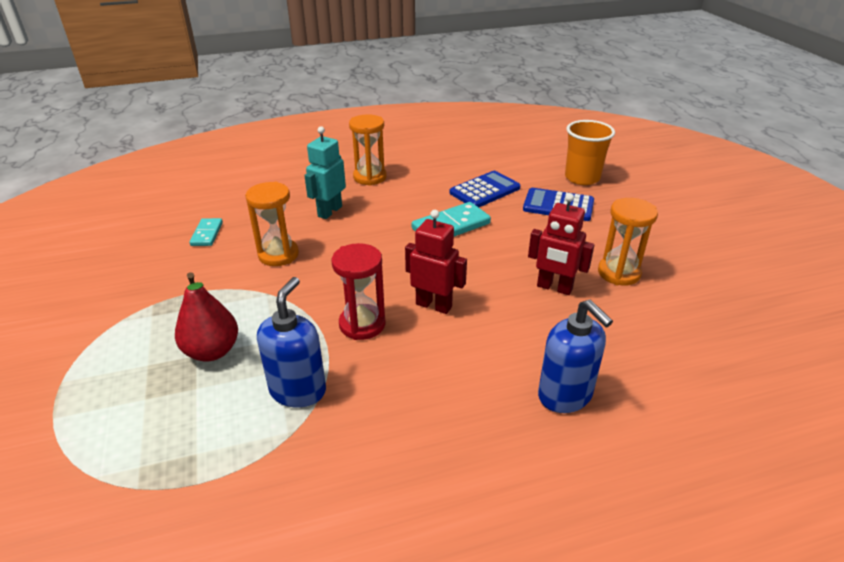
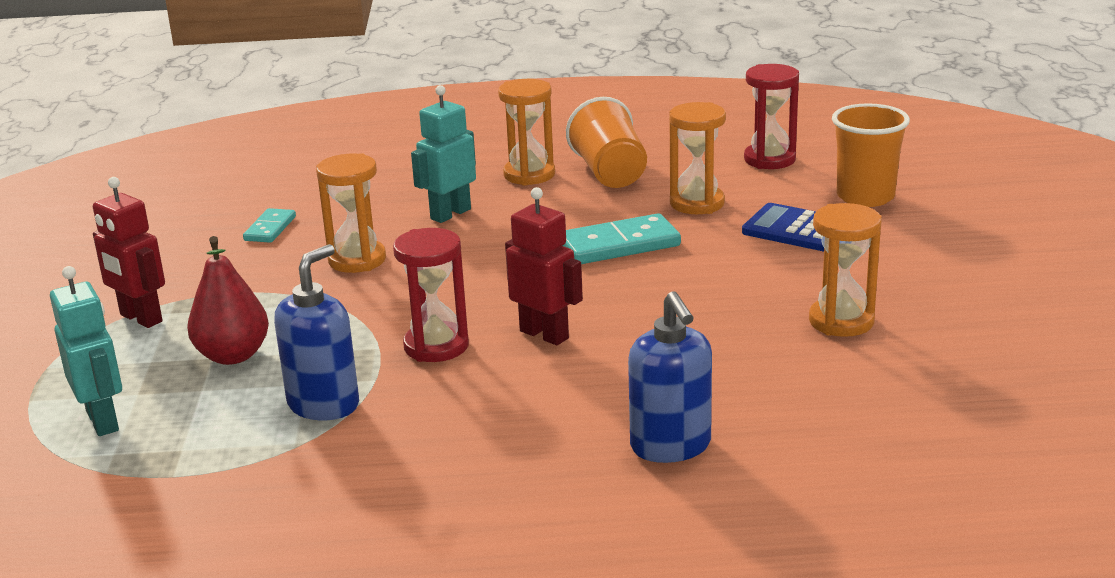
camera: 15 degrees right, 10 degrees down
blue calculator [450,171,520,207] -> orange hourglass [669,102,726,214]
red robot [528,193,594,295] -> red robot moved to [93,177,165,328]
none -> turquoise robot [50,266,122,436]
none -> orange cup [566,97,647,188]
none -> red hourglass [744,64,799,169]

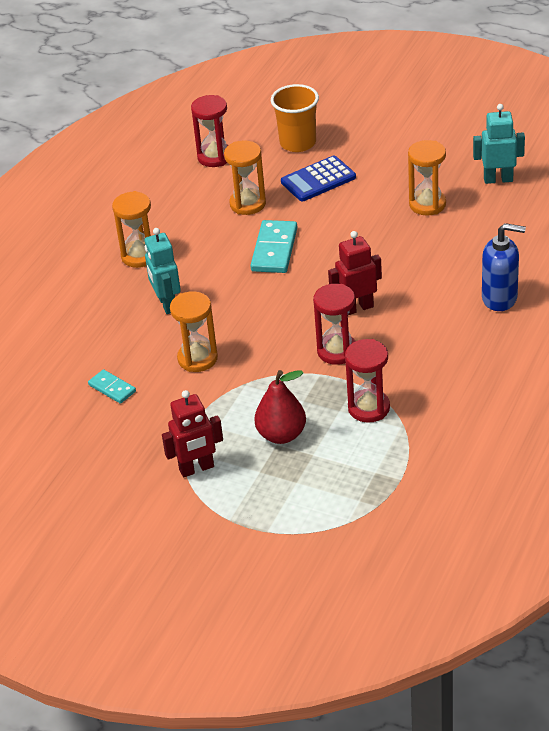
camera: 60 degrees left, 15 degrees up
turquoise robot [50,266,122,436] -> turquoise robot moved to [473,104,525,184]
blue soap dispenser [274,244,359,420] -> red hourglass [345,339,390,423]
orange cup [566,97,647,188] -> none

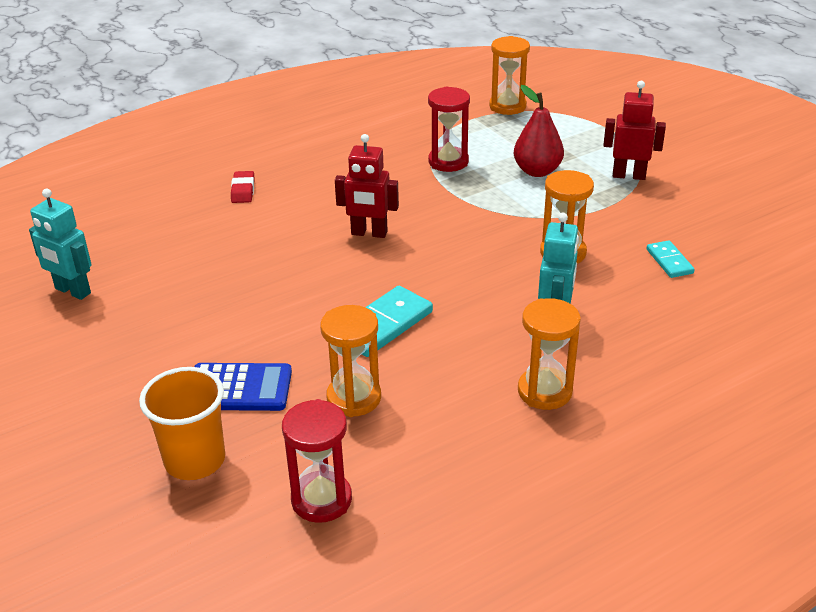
camera: 150 degrees left, 5 degrees down
red hourglass [313,284,355,365] -> none
orange hourglass [408,140,446,216] -> orange hourglass moved to [489,36,530,115]
blue soap dispenser [482,223,526,311] -> red eraser [231,171,255,203]

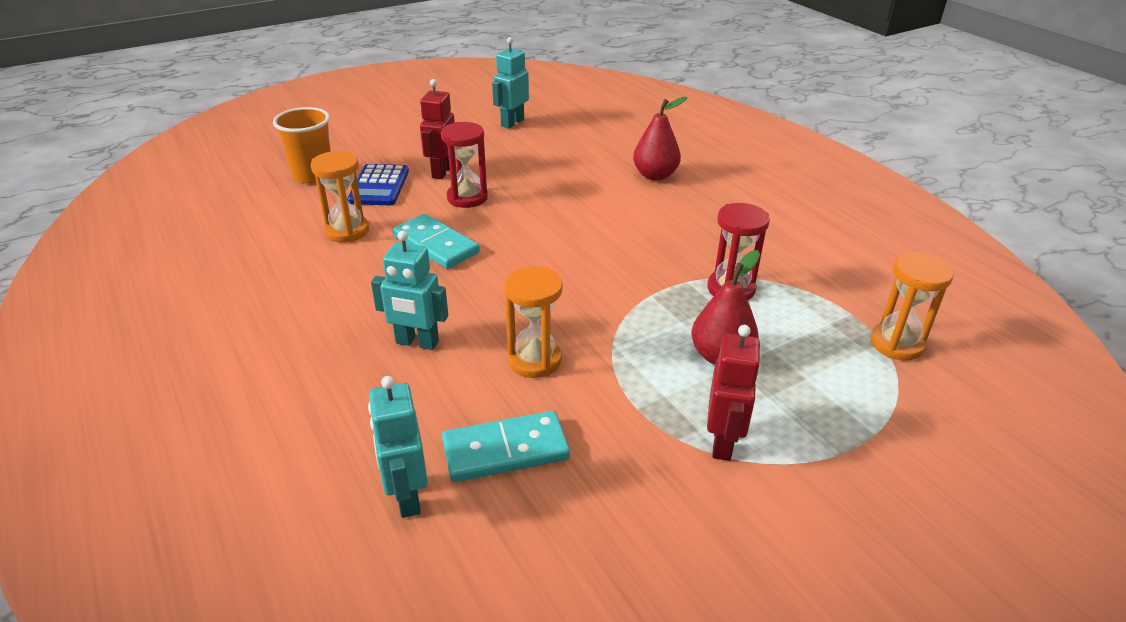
camera: 90 degrees right, 0 degrees up
red eraser [231,171,255,203] -> red pear [633,97,687,181]
red hourglass [282,399,352,523] -> red hourglass moved to [441,122,488,208]
red robot [335,134,399,238] -> red robot moved to [420,79,455,179]
orange hourglass [518,298,581,410] -> none
turquoise domino [646,240,695,278] -> turquoise domino [442,411,570,482], size x1.71
none -> turquoise robot [368,376,428,518]

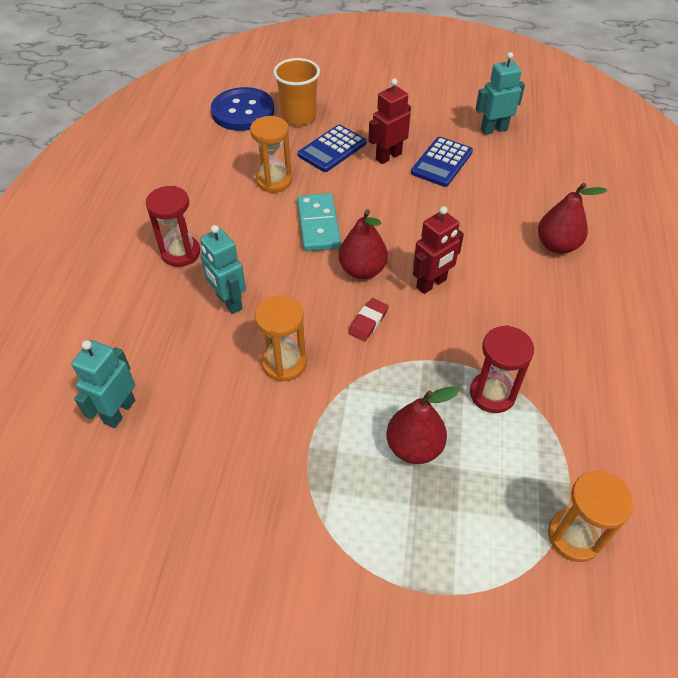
camera: 40 degrees right, 15 degrees up
red hourglass [441,122,488,208] -> red hourglass moved to [145,186,200,267]
turquoise domino [442,411,570,482] -> none
red robot [707,325,761,461] -> red robot moved to [413,206,464,294]
none -> blue button [211,87,274,131]
none -> red pear [339,209,388,279]
none -> red eraser [348,298,389,341]
none -> blue calculator [411,137,473,187]

